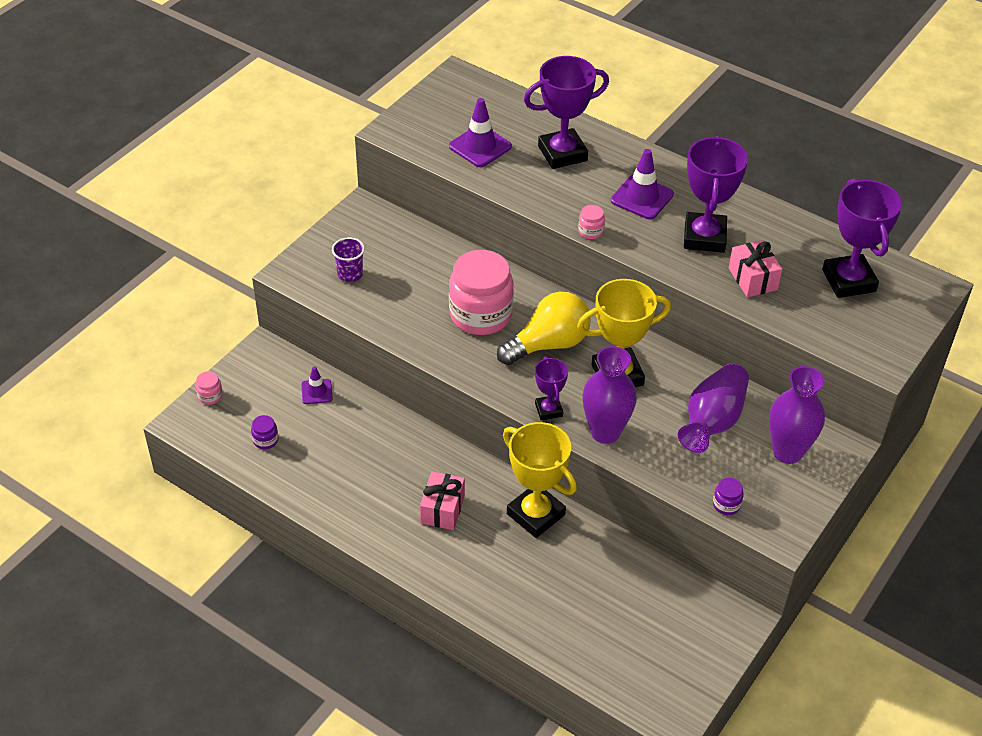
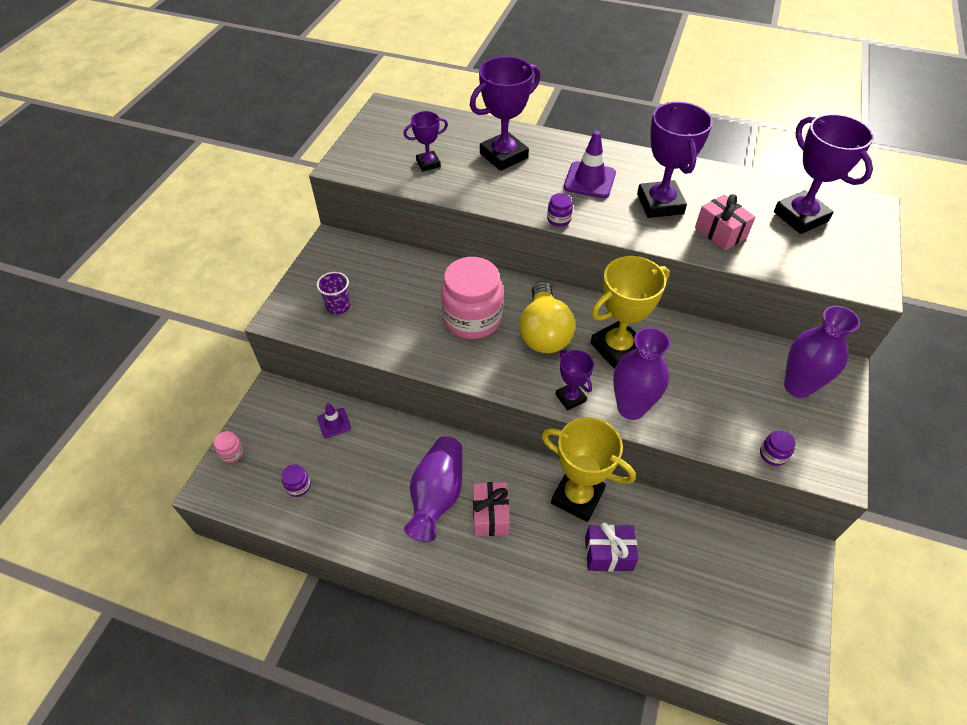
camera: 15 degrees left, 5 degrees up
purple traffic cone [449,98,512,167] -> purple trophy [403,111,448,171]
yellow light bulb [497,292,591,365] -> yellow light bulb turned 135 degrees clockwise [519,281,575,353]
pink jar [578,205,605,239] -> purple jar [547,193,573,227]
purple vase [678,363,749,453] -> purple vase moved to [404,436,462,542]
none -> purple gift [585,523,638,571]

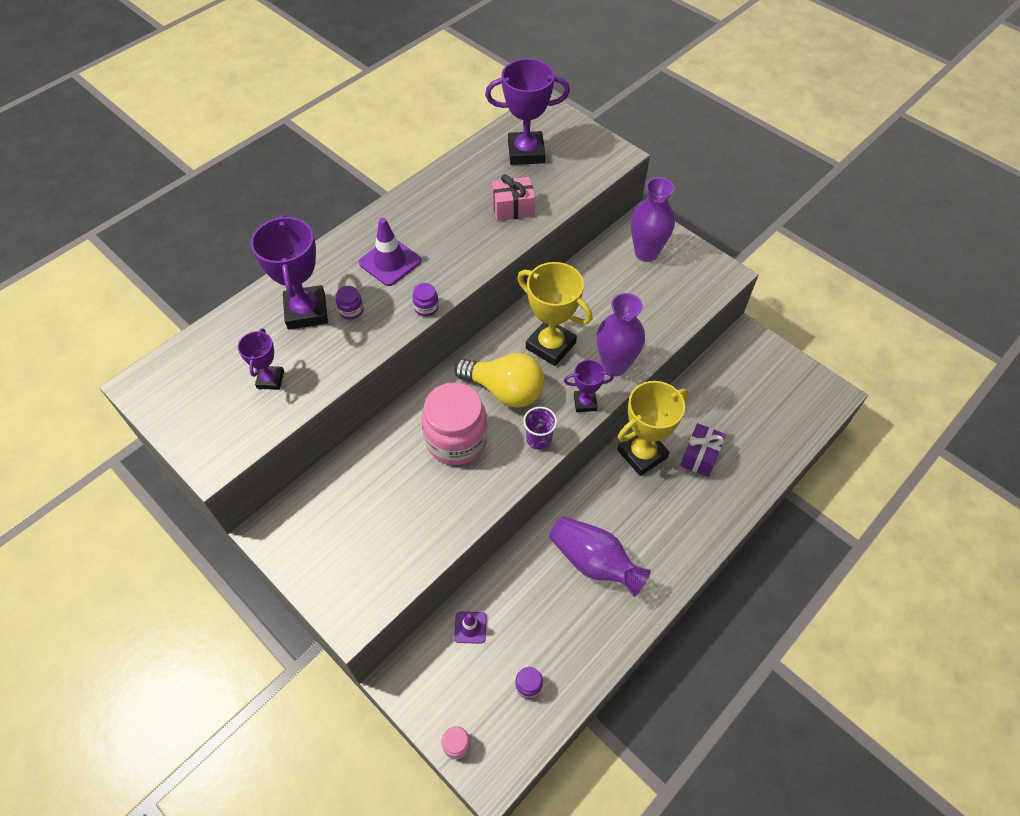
camera: 65 degrees left, 5 degrees up
purple cup [316,272,350,315] -> purple cup moved to [523,407,557,450]
pink gift [473,482,510,536] -> none
yellow trophy [591,256,670,369] -> yellow trophy turned 45 degrees counterclockwise [517,262,593,366]
purple trophy [637,102,713,218] -> none
purple jar [760,430,796,466] -> purple jar moved to [336,286,364,319]

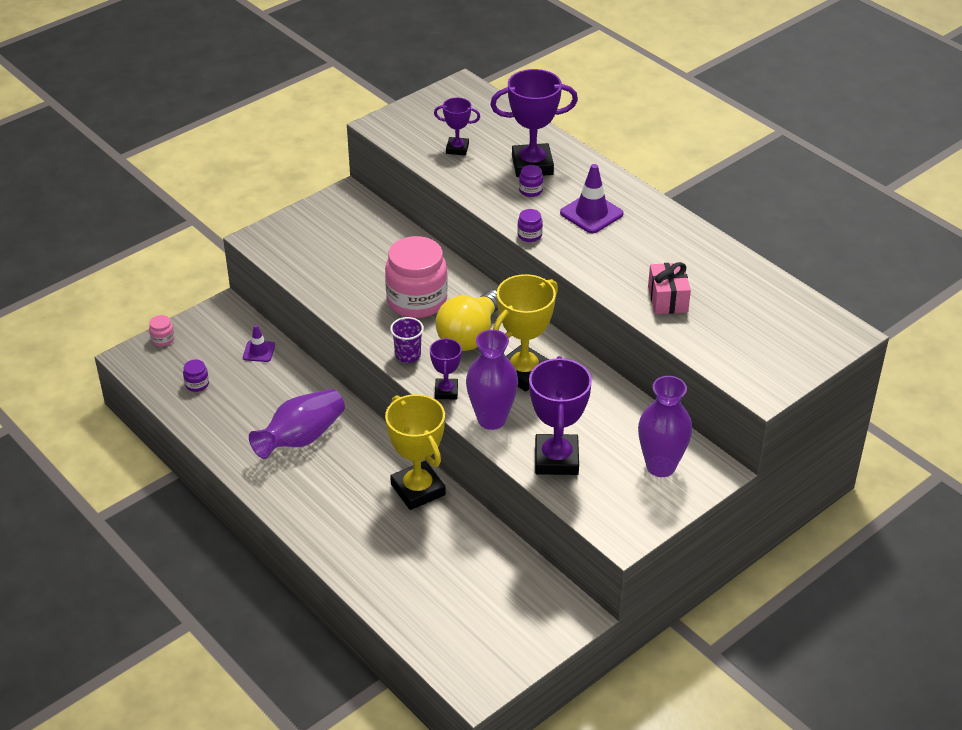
camera: 95 degrees right, 15 degrees down
purple trophy [485,59,570,165] -> purple trophy moved to [529,356,592,475]
purple gift [680,423,726,477] -> none

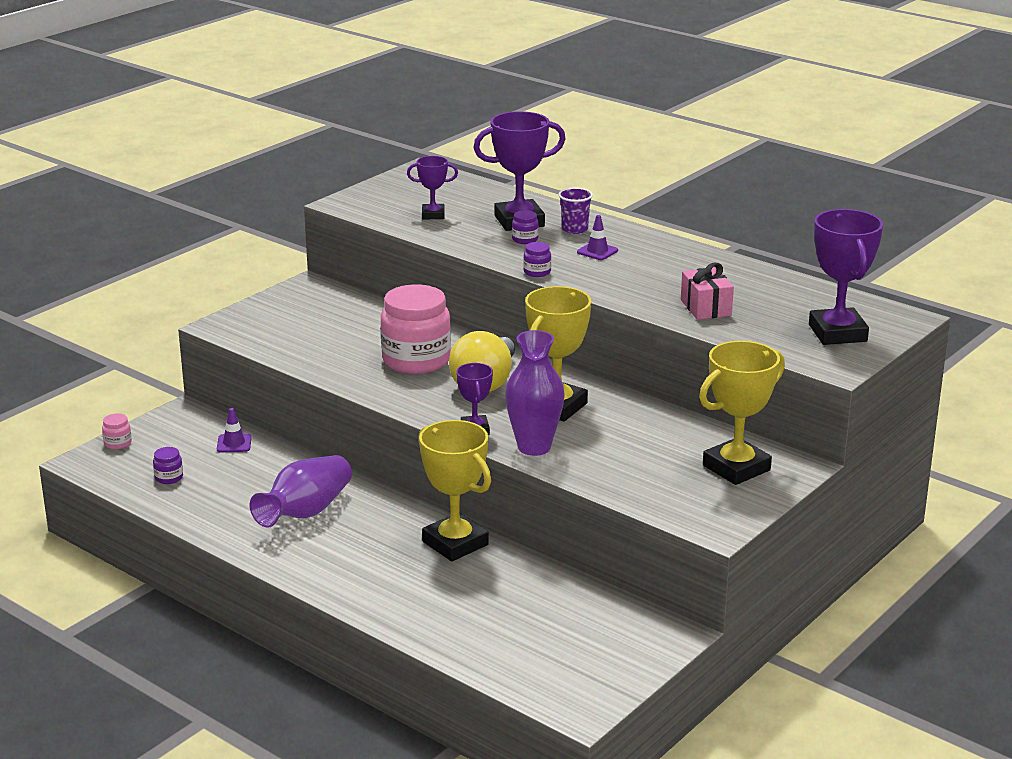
camera: 10 degrees left, 15 degrees down
purple cup [390,317,424,363] -> purple cup moved to [558,188,593,234]
purple trophy [529,356,592,475] -> purple trophy moved to [809,209,883,345]
purple traffic cone [560,164,624,233] -> purple traffic cone [577,215,618,260], size x0.60
purple vase [638,376,692,477] -> yellow trophy [699,341,785,485]

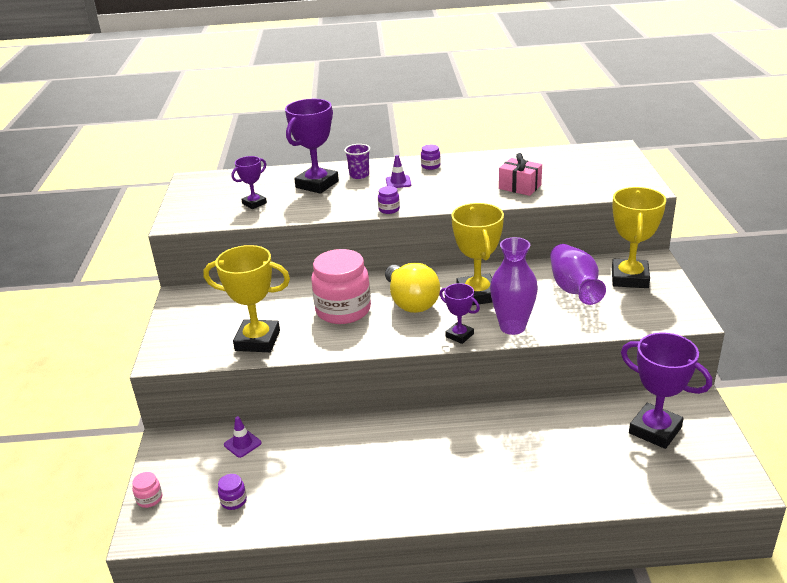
camera: 40 degrees left, 5 degrees up
purple vase [250,455,352,528] -> purple vase moved to [550,244,606,305]
yellow trophy [418,420,491,561] -> yellow trophy moved to [203,245,290,352]
purple jar [512,210,539,244] -> purple jar moved to [421,145,441,170]
purple trophy [809,209,883,345] -> purple trophy moved to [621,332,712,449]

